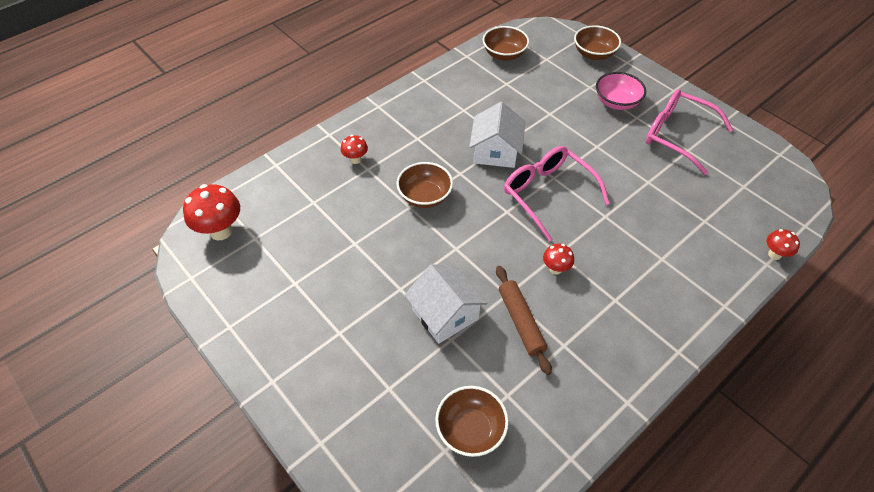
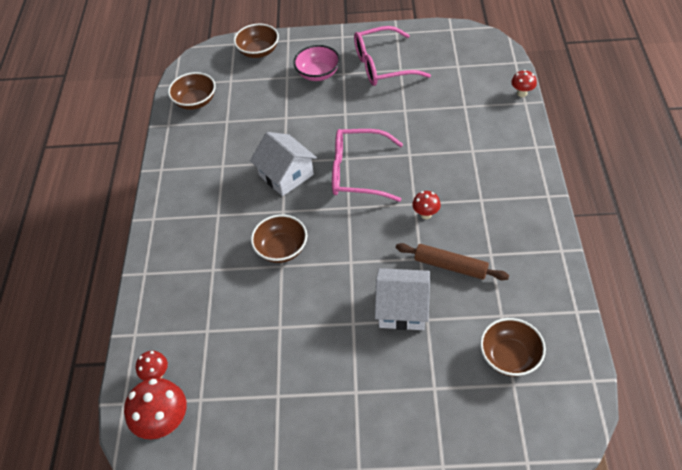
camera: 45 degrees left, 0 degrees up
red mushroom [341,135,368,164] -> red mushroom moved to [136,351,168,381]

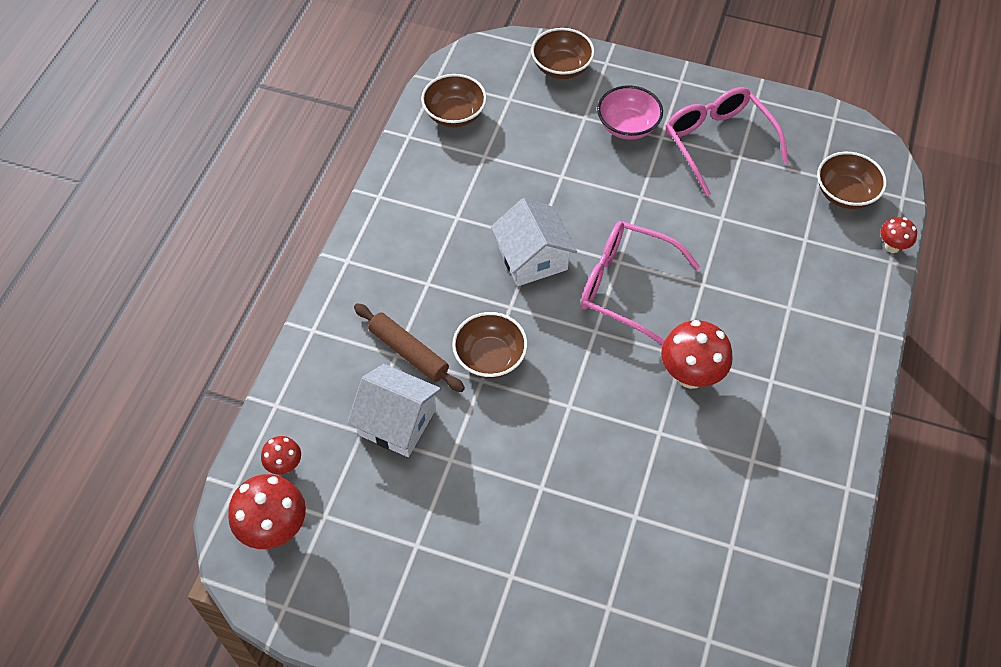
camera: 15 degrees right, 5 degrees up
pink glasses [354,26,431,86] -> pink glasses turned 60 degrees clockwise [666,87,789,196]
white house [375,268,430,330] -> white house moved to [347,364,441,457]
brown rolling pin [396,243,509,280] -> brown rolling pin moved to [354,303,465,392]
red mushroom [412,191,441,219] -> red mushroom [661,320,733,389], size x1.83
brown bowl [480,318,546,376] -> brown bowl moved to [817,152,887,209]

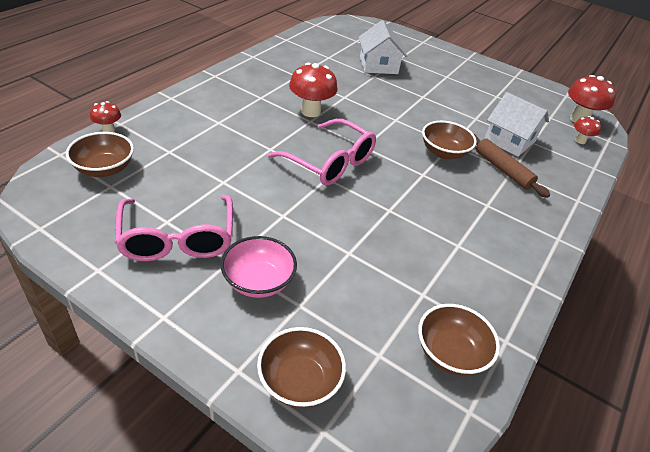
camera: 170 degrees left, 15 degrees down
white house [491,198,577,286] -> white house moved to [359,20,407,74]

